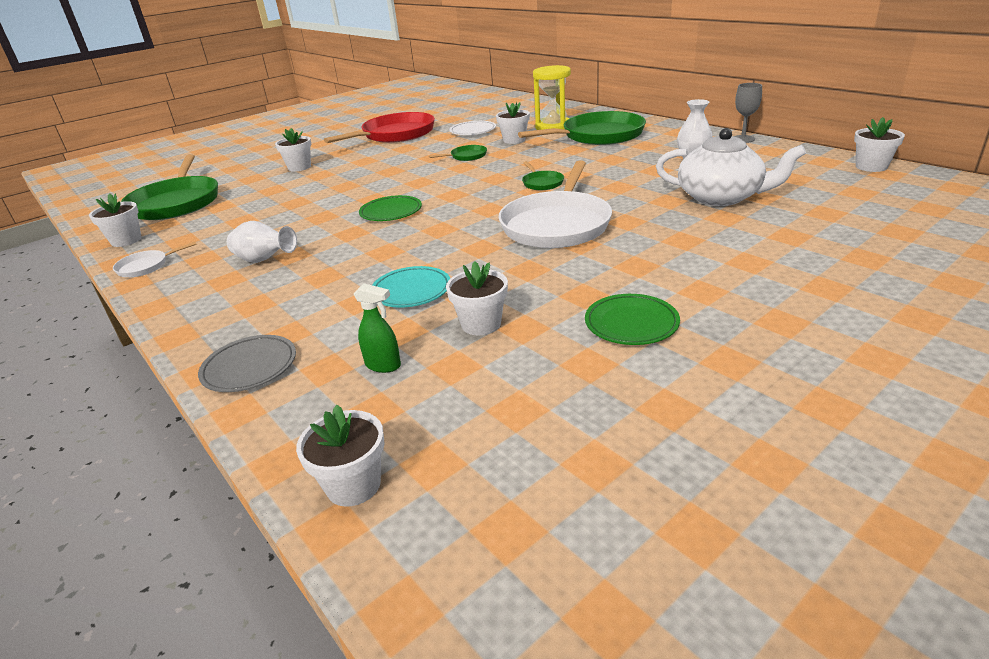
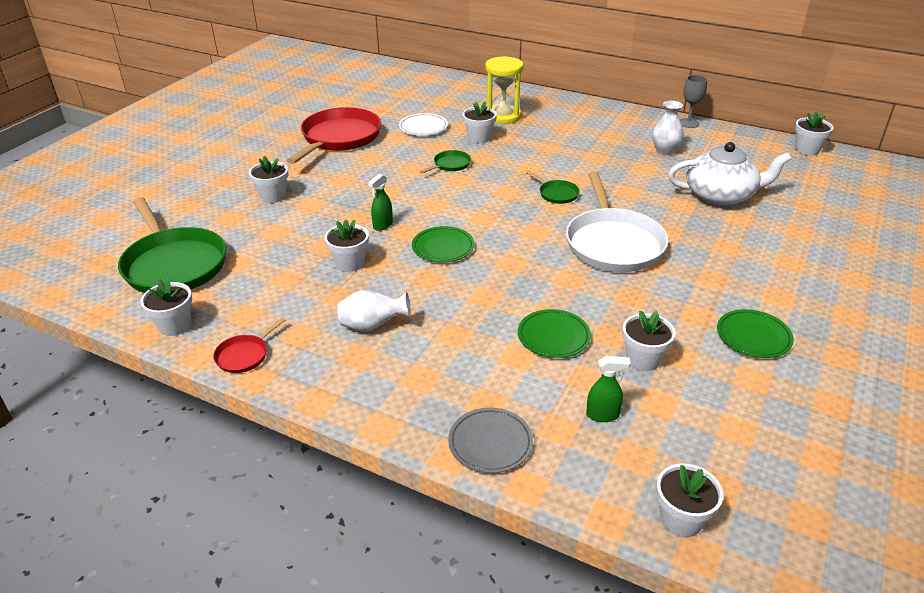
camera: 25 degrees left, 5 degrees up
white pan [113,242,197,277] -> red pan [213,317,285,373]
turquoise plate [372,266,450,308] -> green plate [518,309,591,358]
green pan [518,111,646,145] -> none
none -> white flower pot [324,219,369,272]
none -> green spray bottle [368,174,393,231]

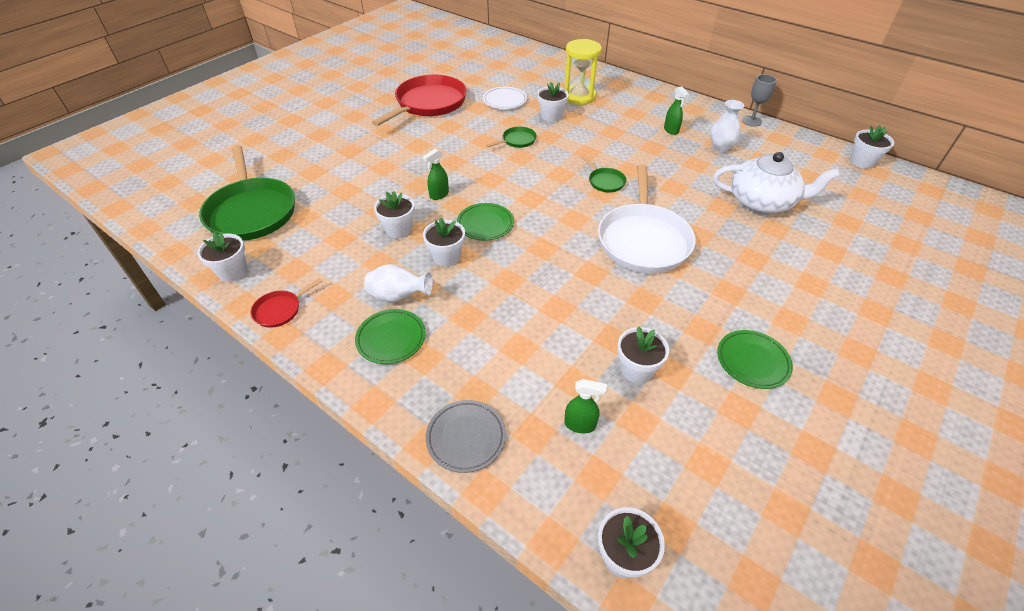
camera: 10 degrees right, 10 degrees up
white flower pot [249,156,289,203] -> white flower pot moved to [423,218,465,267]
green plate [518,309,591,358] -> green plate moved to [355,309,425,364]
none -> green spray bottle [664,86,689,135]

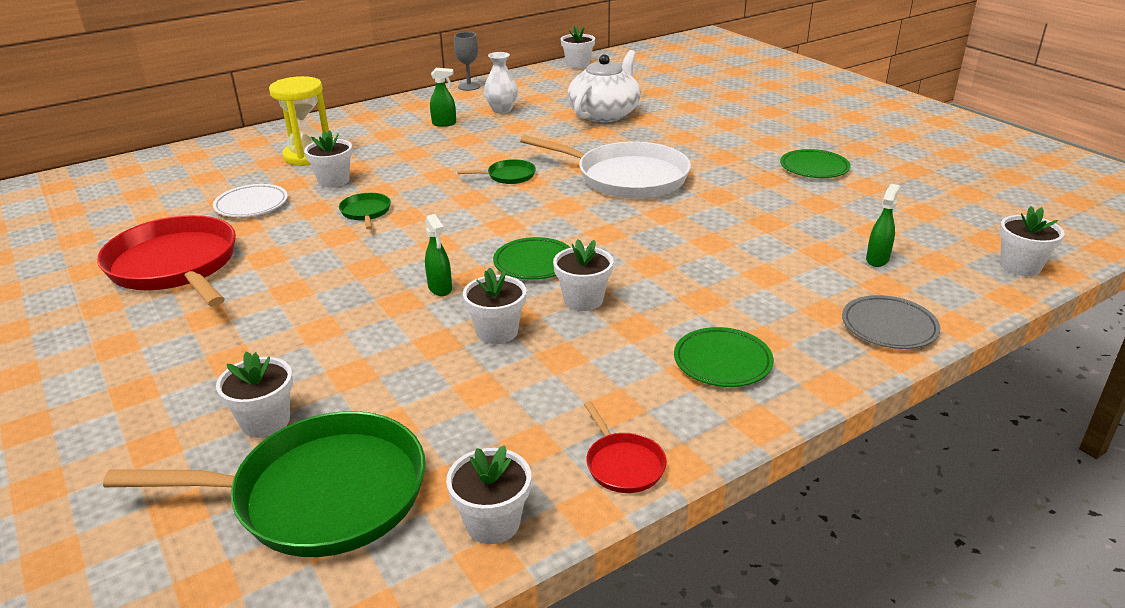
camera: 70 degrees left, 15 degrees down
white vase [364,264,433,303] -> none
white flower pot [617,326,669,383] -> white flower pot moved to [216,352,293,438]

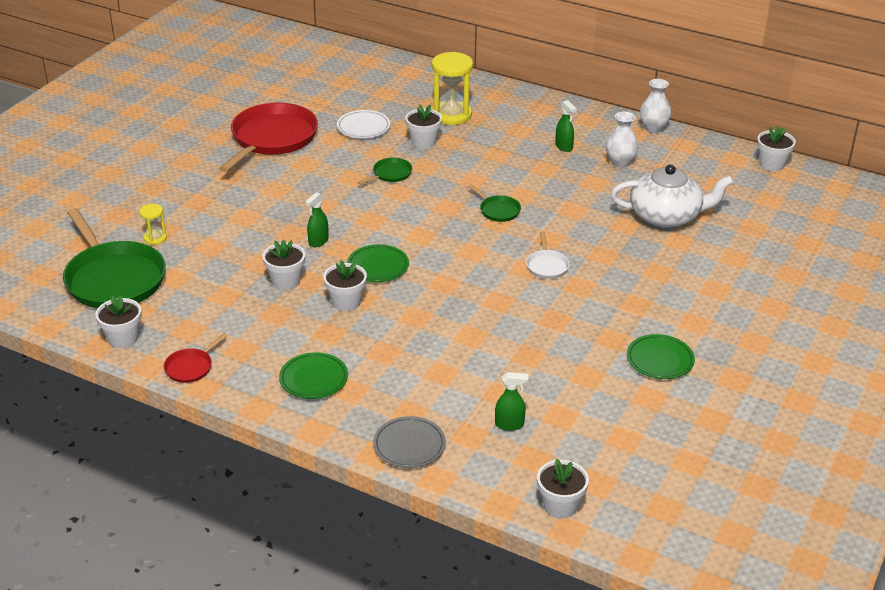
camera: 60 degrees right, 5 degrees up
white flower pot [216,352,293,438] -> yellow hourglass [139,204,167,245]
grey goblet [454,32,481,91] -> white vase [640,79,671,133]
white pan [520,135,691,199] -> white pan [526,231,570,279], size x0.44

